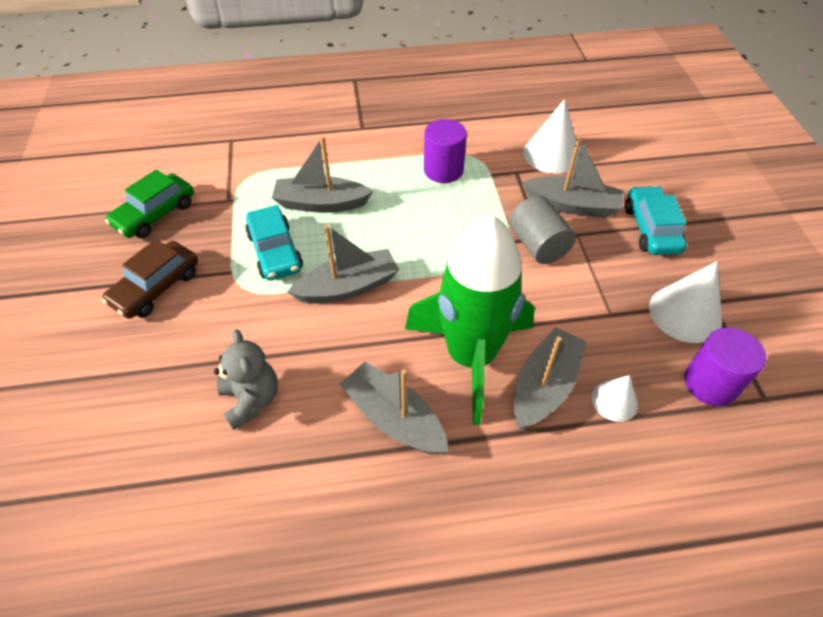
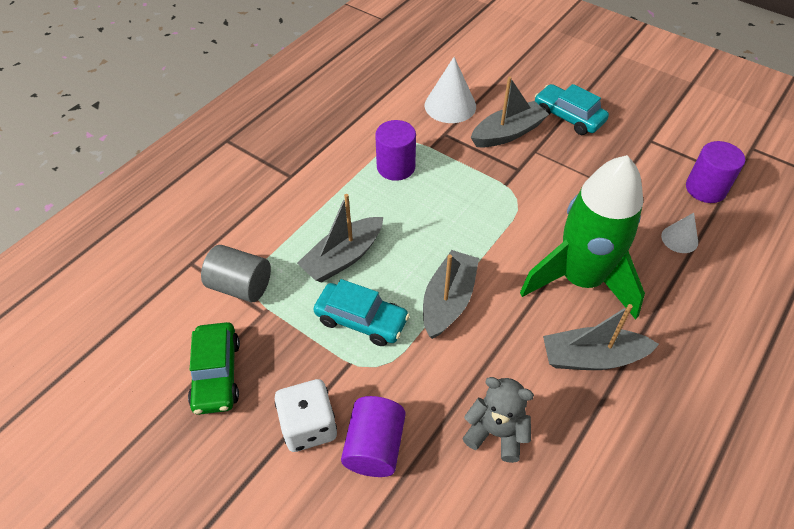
camera: 45 degrees left, 0 degrees up
brown car [102,239,198,319] -> white dice [275,379,337,452]
grey cylinder [509,195,576,264] -> grey cylinder moved to [201,245,271,302]
grey boat [514,327,587,429] -> none
white cone [649,261,722,343] -> none
none -> purple cylinder [341,396,406,477]

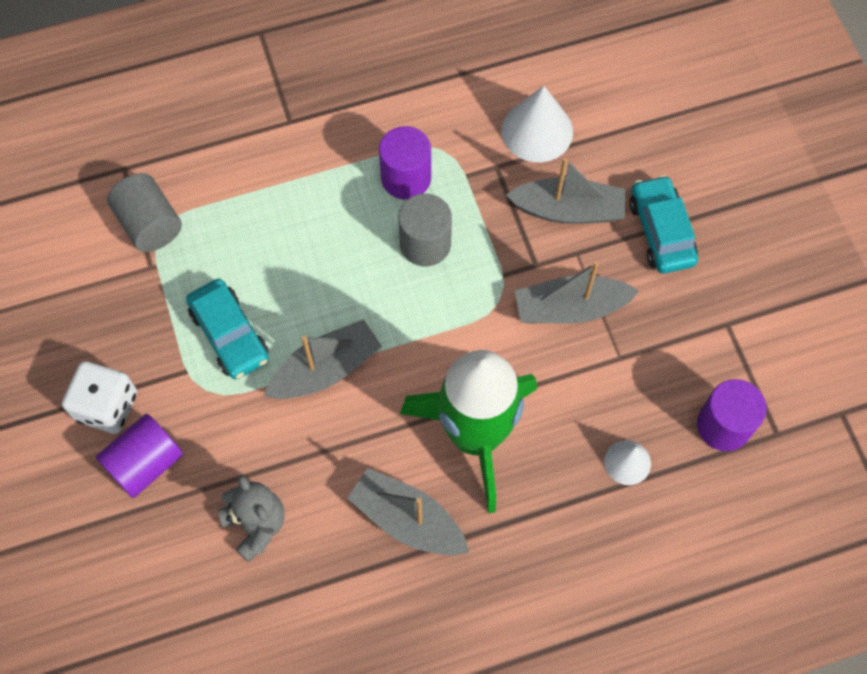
camera: 35 degrees right, 15 degrees up
green car [188,322,240,415] -> none
grey boat [297,194,383,283] -> grey boat moved to [515,261,639,324]
none -> grey cylinder [398,193,452,266]

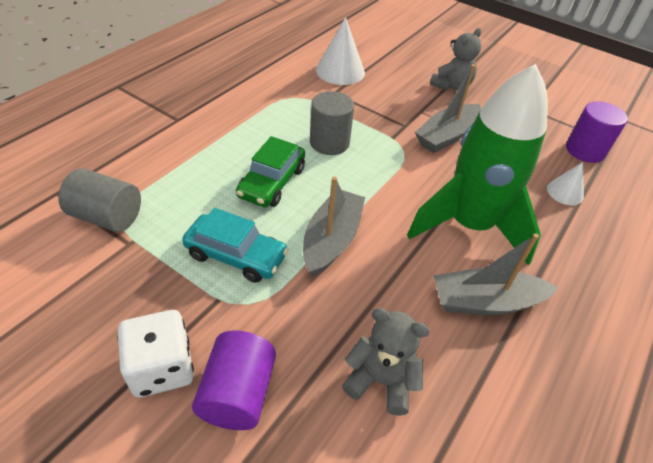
camera: 40 degrees left, 20 degrees down
purple cylinder [379,126,431,200] -> none
grey boat [506,157,625,224] -> none
turquoise car [629,175,698,274] -> grey teddy bear [430,28,482,91]
none -> green car [236,136,305,207]

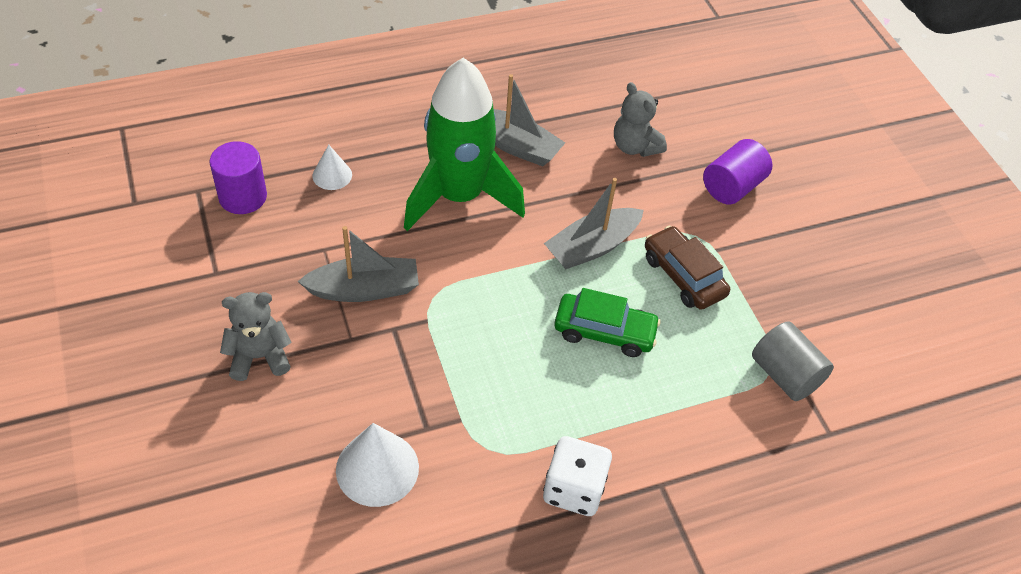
camera: 145 degrees left, 5 degrees up
white dice [117,310,194,398] -> white dice moved to [543,436,612,516]
turquoise car [182,208,289,283] -> brown car [645,226,730,310]
green car [236,136,305,207] -> green car turned 45 degrees clockwise [554,288,661,357]
grey cylinder [310,91,354,155] -> none

